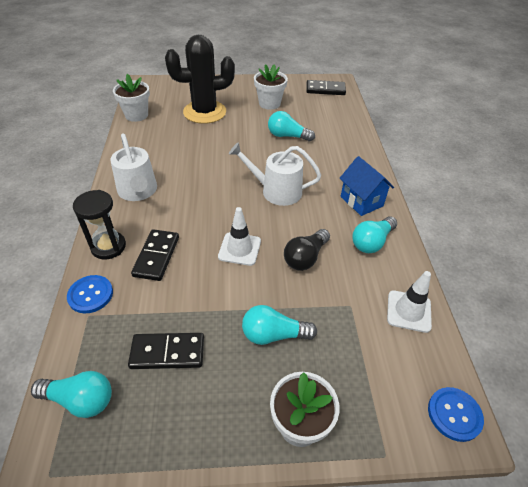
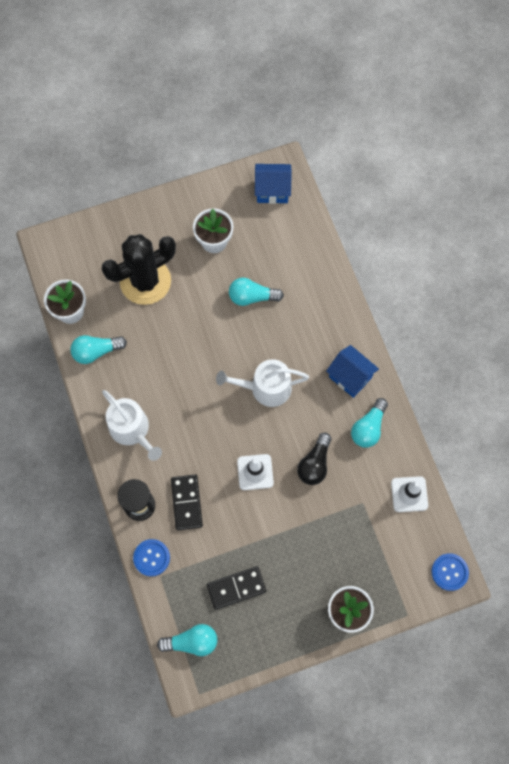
camera: 15 degrees left, 25 degrees up
turquoise light bulb [242,305,317,345] -> turquoise light bulb moved to [70,335,127,364]
black domino [306,80,346,95] -> blue house [255,164,292,204]

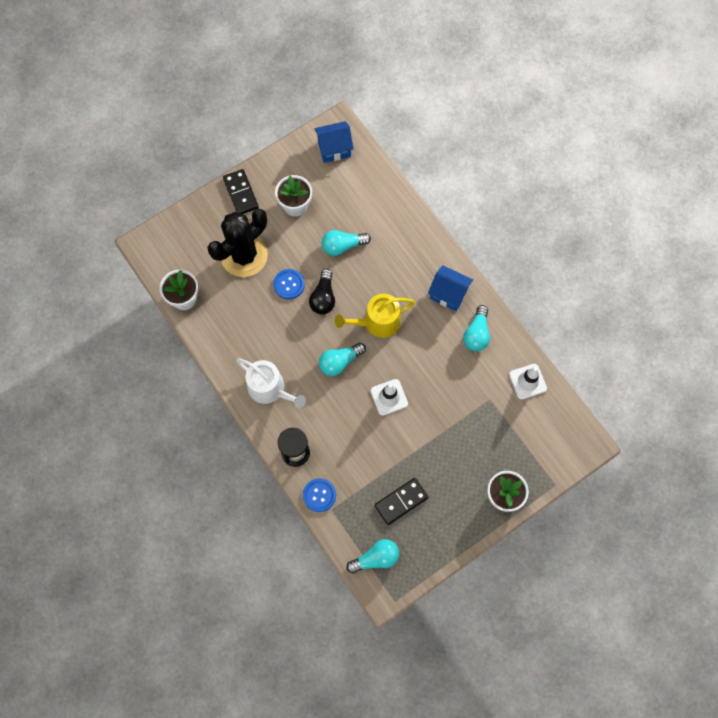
camera: 15 degrees left, 0 degrees up
turquoise light bulb [70,335,127,364] -> turquoise light bulb moved to [319,343,366,376]
black domino [171,474,203,531] -> black domino moved to [223,169,259,214]
white watering can [216,359,309,407] -> yellow watering can [335,294,415,338]
black light bulb [297,433,331,485] -> black light bulb moved to [309,269,335,315]
blue button [432,553,469,591] -> blue button moved to [273,269,305,299]

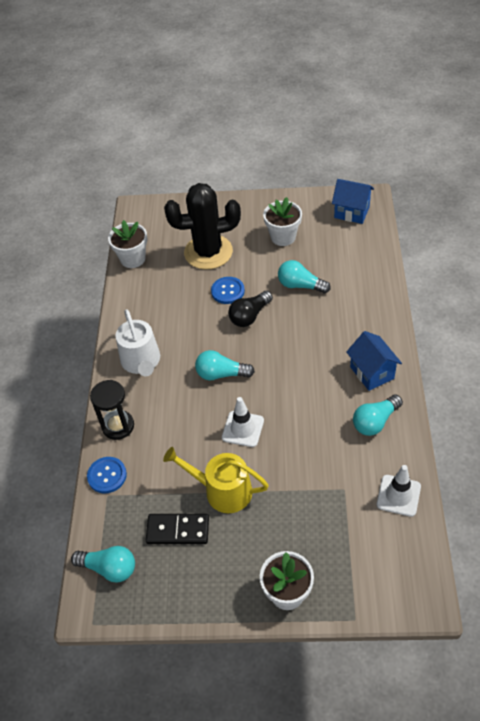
camera: 40 degrees right, 20 degrees down
black domino [223,169,259,214] -> none
yellow watering can [335,294,415,338] -> yellow watering can moved to [163,447,269,513]

